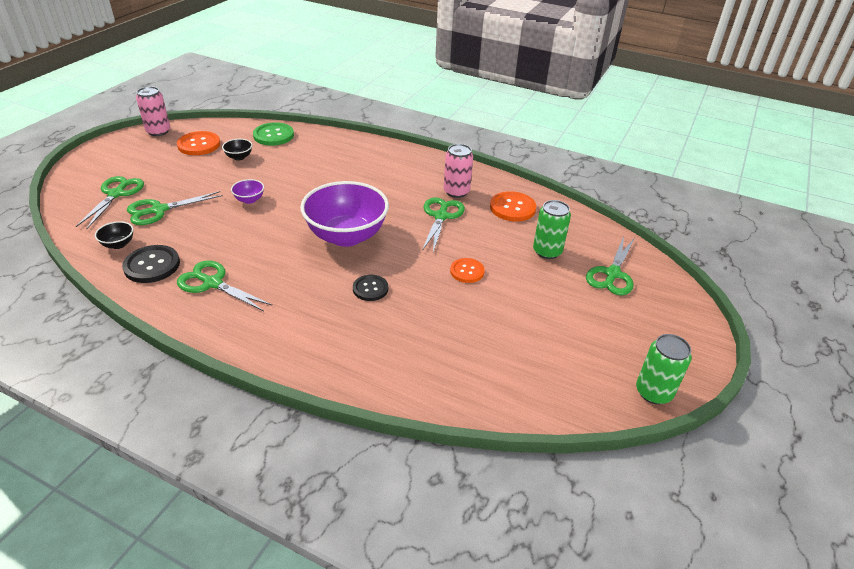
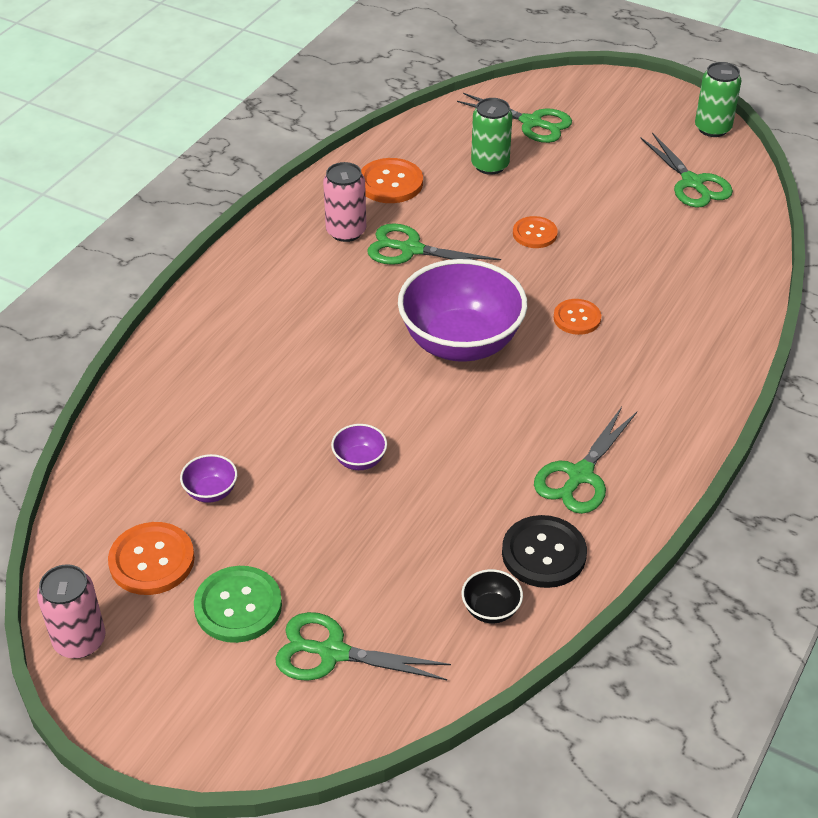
camera: 85 degrees left, 5 degrees up
green scissors [127,191,223,225] -> green scissors moved to [640,132,733,208]
black bowl [222,139,252,161] -> purple bowl [180,454,237,503]
green button [253,122,294,146] -> green button moved to [194,566,282,643]
black button [353,274,388,301] -> orange button [553,299,601,335]

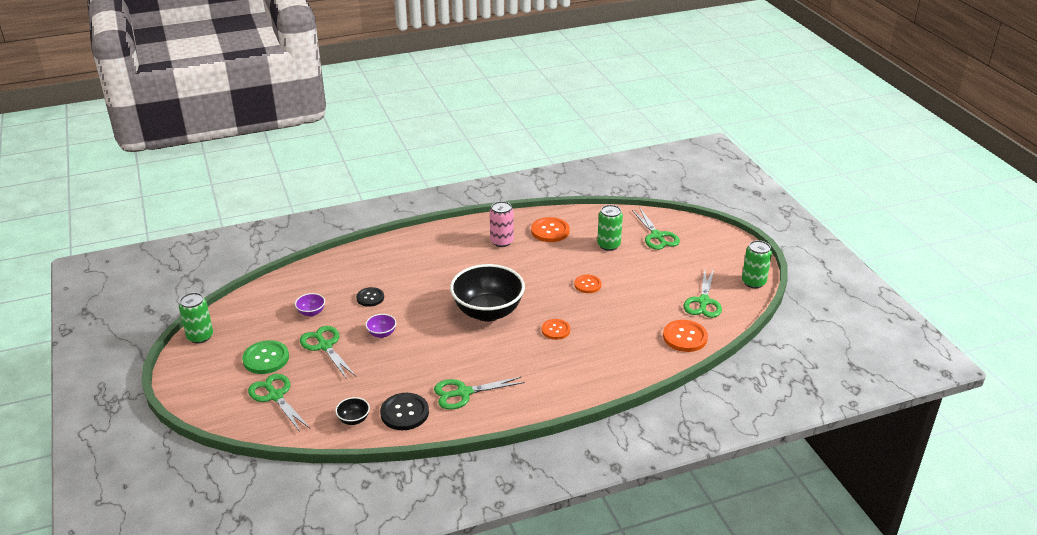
camera: 40 degrees right, 10 degrees down
pink can [37,564,106,659] -> green can [179,292,213,344]
orange button [108,522,195,595] -> orange button moved to [663,320,708,352]
green scissors [367,223,501,265] -> green scissors moved to [300,326,356,379]
purple bowl [398,259,527,362] -> black bowl [450,264,525,322]
none -> black button [356,287,384,307]

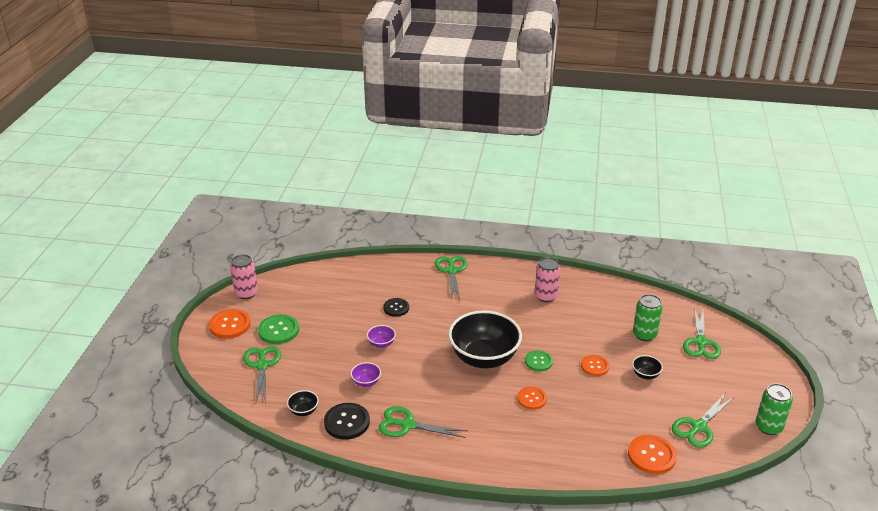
camera: 30 degrees right, 0 degrees up
green can [179,292,213,344] -> pink can [230,254,258,299]
purple bowl [295,293,325,317] -> purple bowl moved to [351,362,381,387]
green scissors [300,326,356,379] -> green scissors moved to [435,256,468,300]
orange button [531,217,570,242] -> orange button moved to [209,309,251,339]
none -> green button [525,350,553,371]
none -> black bowl [632,355,663,379]

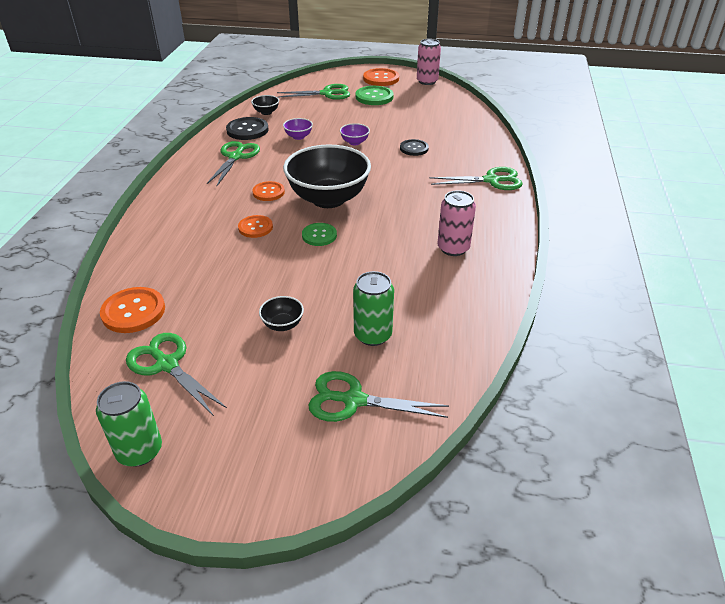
camera: 90 degrees right, 5 degrees up
orange button [581,355,609,376] -> orange button moved to [252,181,285,201]

